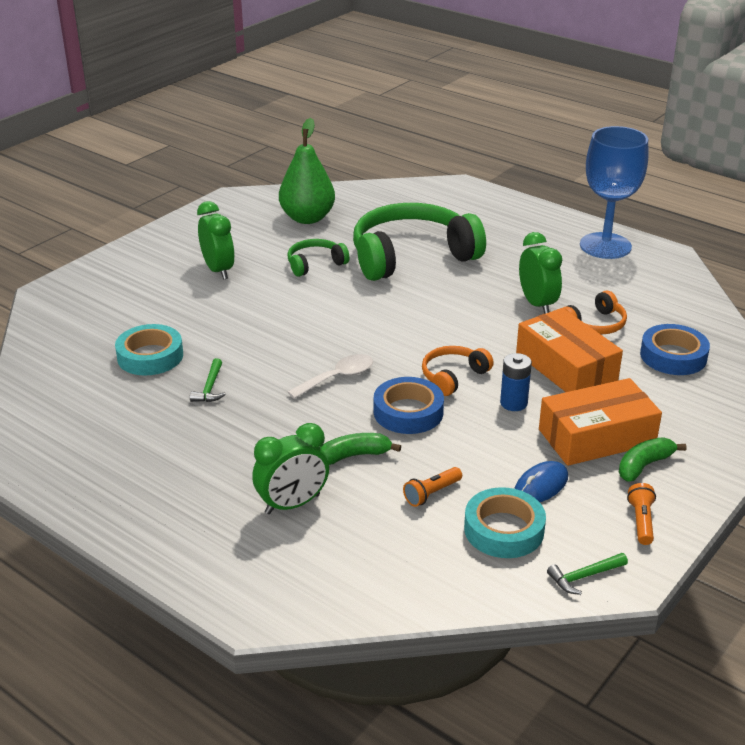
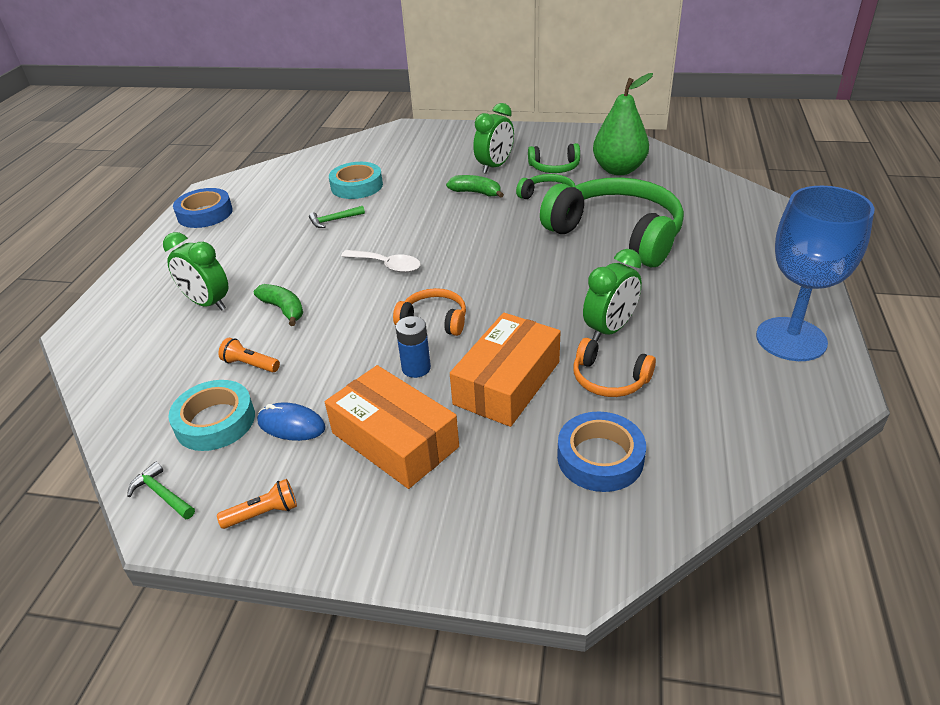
camera: 65 degrees right, 5 degrees up
blue tape [374,377,444,434] -> blue tape moved to [173,188,233,228]
green banana [619,438,687,482] -> green banana moved to [446,175,504,198]
none -> green headphones [528,143,580,173]

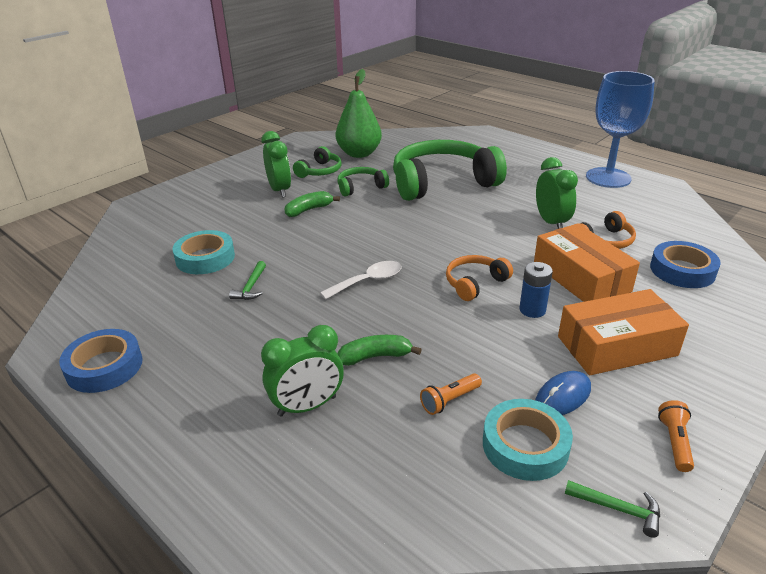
camera: 60 degrees left, 5 degrees down
green hammer [127,462,195,519] -> green hammer turned 135 degrees counterclockwise [565,480,660,538]

